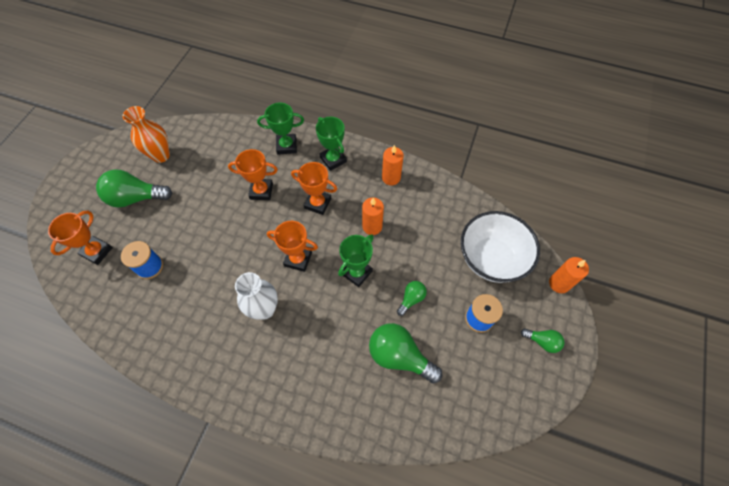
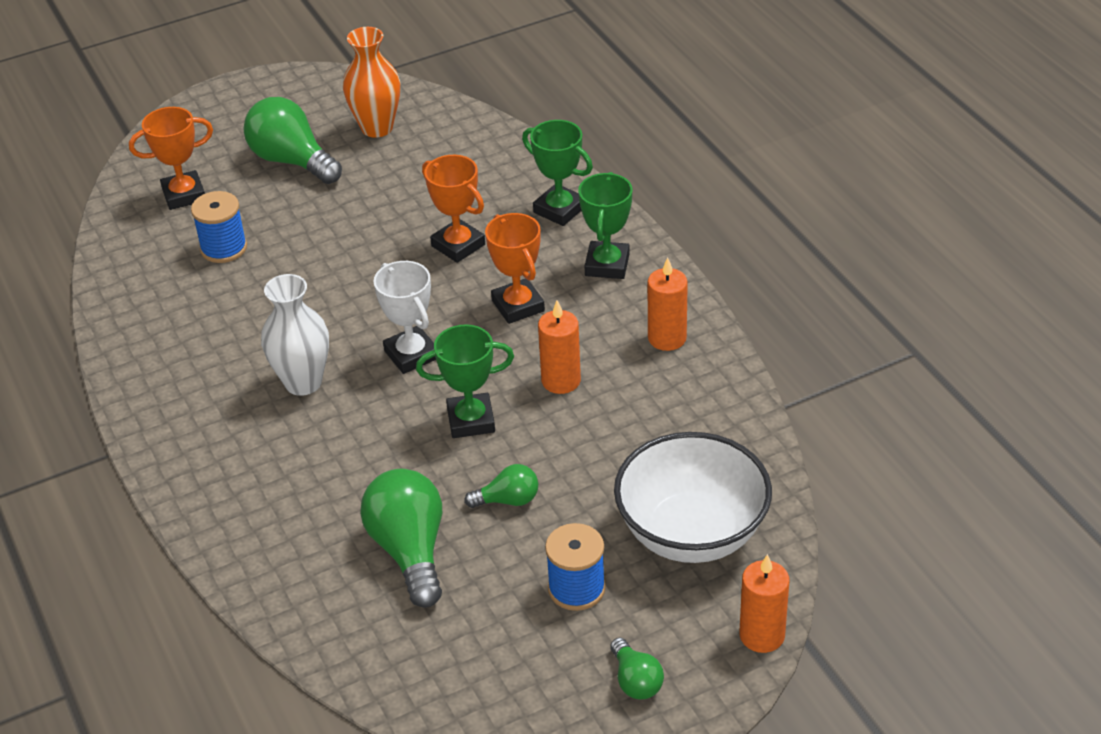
camera: 45 degrees right, 20 degrees down
orange trophy [267,221,318,272] -> white trophy [374,261,436,374]

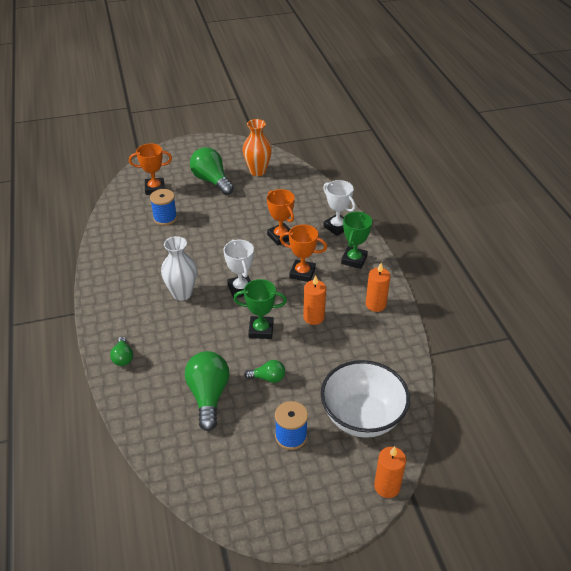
camera: 10 degrees right, 0 degrees up
orange trophy [485,213,545,324] -> orange trophy turned 60 degrees counterclockwise [280,224,327,282]
green trophy [522,120,593,226] -> white trophy [323,180,356,236]
green light bulb [610,638,664,699] -> green light bulb moved to [110,337,133,366]

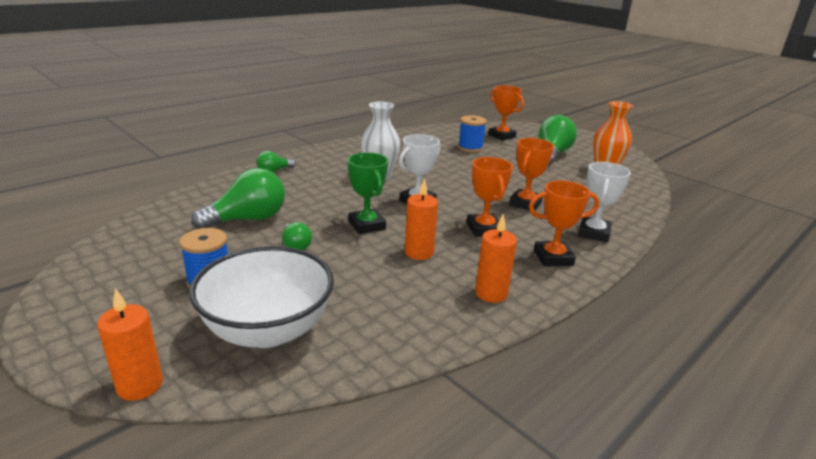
camera: 60 degrees right, 15 degrees down
green trophy [341,212,372,269] -> orange trophy [529,180,599,267]

